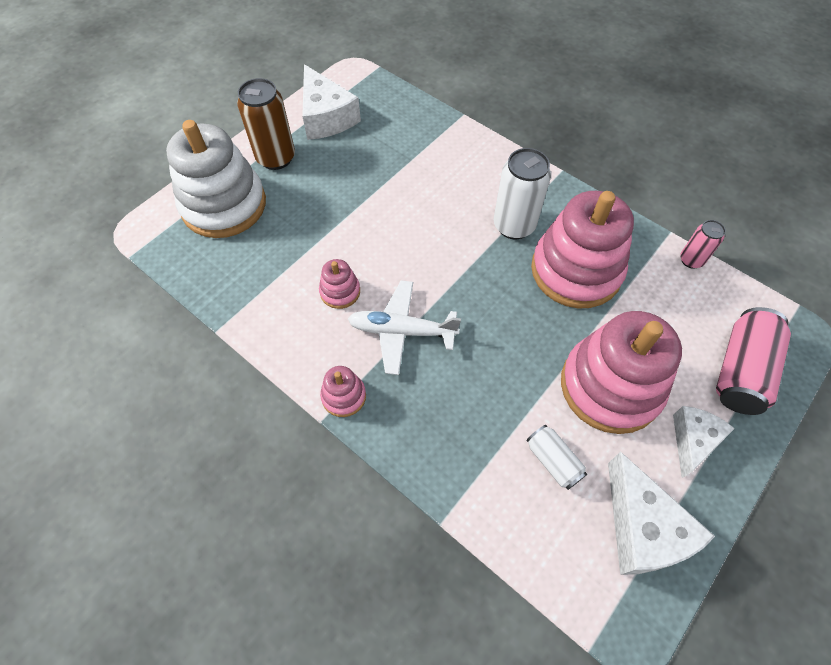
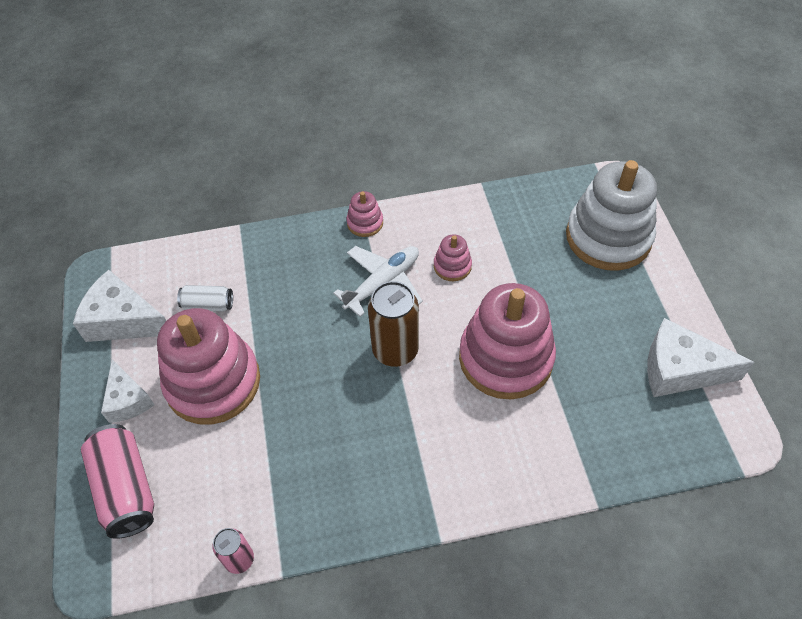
camera: 130 degrees right, 5 degrees down
brown can [237,78,295,170] -> brown can moved to [368,281,419,367]
white can [494,148,551,239] -> none
pink stacking toy [531,191,634,308] -> pink stacking toy moved to [459,283,556,399]

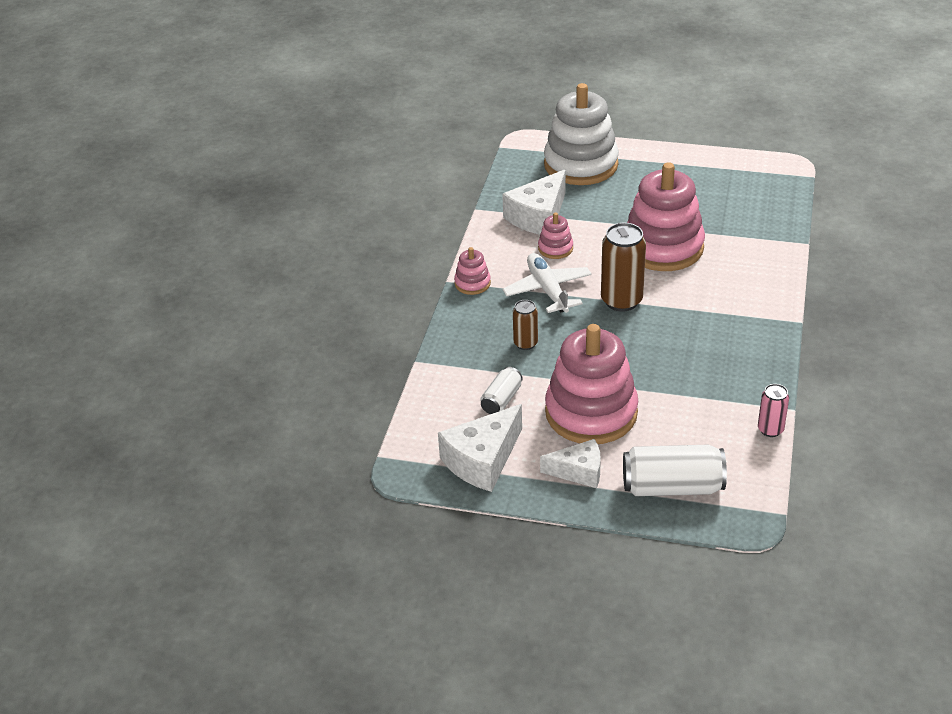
camera: 65 degrees left, 15 degrees down
pink can [81,424,154,539] -> white can [623,445,727,496]
white cheese [647,318,755,397] -> white cheese moved to [502,170,566,235]
none -> brown can [513,300,538,350]

